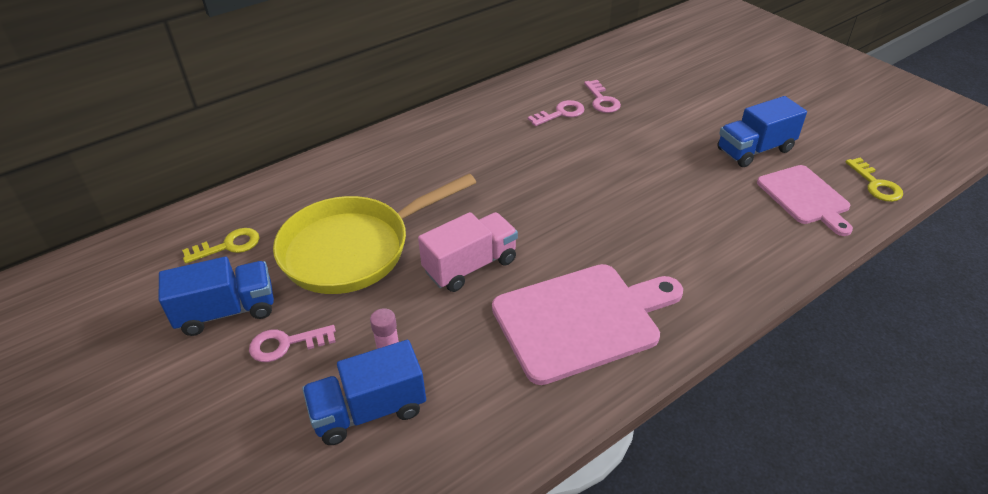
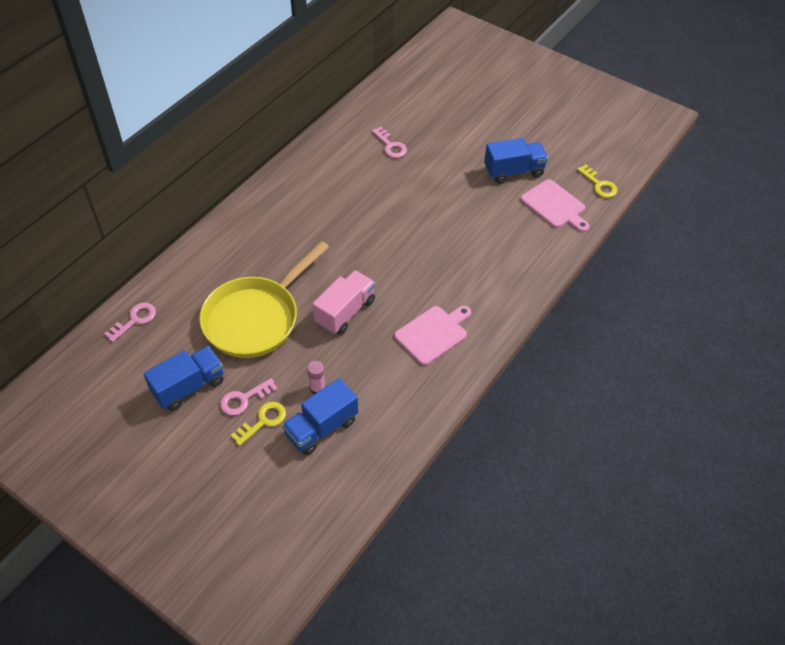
camera: 20 degrees left, 10 degrees up
yellow key [182,228,259,263] -> yellow key moved to [231,402,286,446]
pink cutting board [492,264,683,385] -> pink cutting board [395,306,471,365], size x0.63
pink key [528,100,584,126] -> pink key moved to [104,303,156,342]
blue truck [717,96,807,167] -> blue truck turned 150 degrees counterclockwise [484,138,548,184]

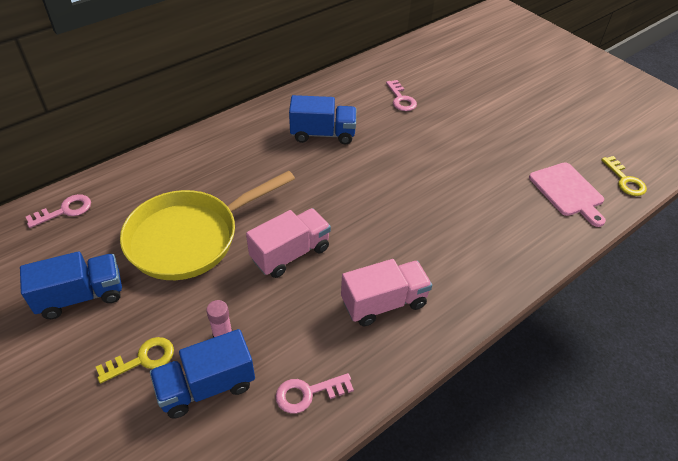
camera: 15 degrees right, 5 degrees down
pink key [220,378,278,416] -> pink key moved to [276,373,354,413]
pink cutting board [395,306,471,365] -> pink truck [341,259,432,326]
blue truck [484,138,548,184] -> blue truck moved to [289,95,356,144]

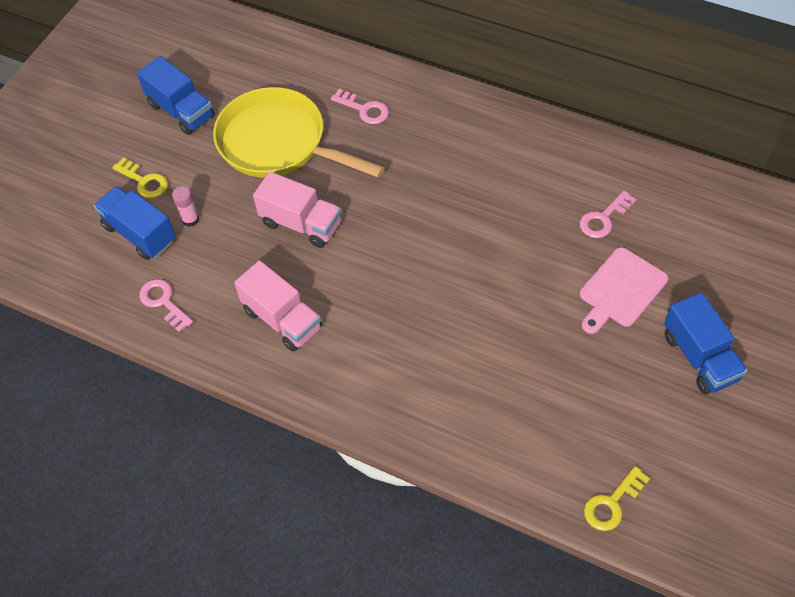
camera: 70 degrees right, 10 degrees up
pink key [26,194,91,228] -> pink key moved to [331,89,389,124]
blue truck [289,95,356,144] -> blue truck moved to [664,292,748,394]
pink cutting board [529,162,606,227] -> pink cutting board moved to [580,247,668,334]

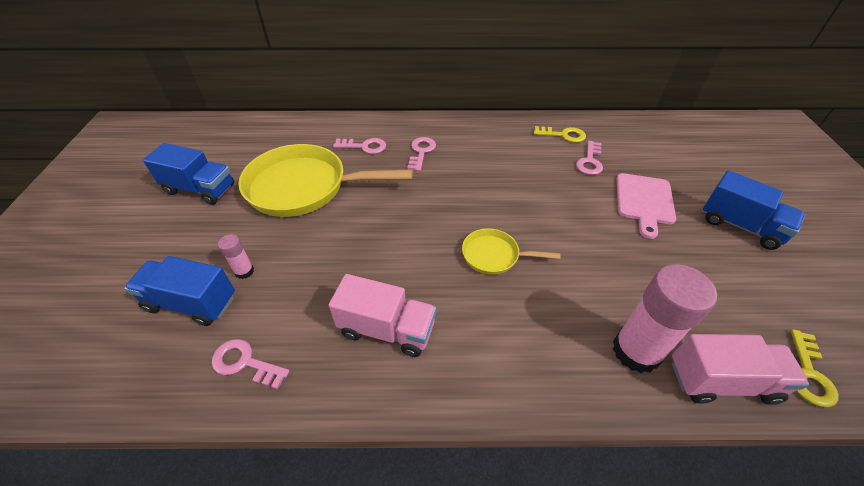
camera: 30 degrees left, 10 degrees down
yellow key [112,157,168,199] -> yellow key moved to [534,126,586,143]
pink truck [253,172,341,248] -> pink truck moved to [672,334,809,405]
none -> pink key [407,137,436,171]
none -> yellow pan [462,228,561,275]
none -> pink glue stick [613,264,717,373]

